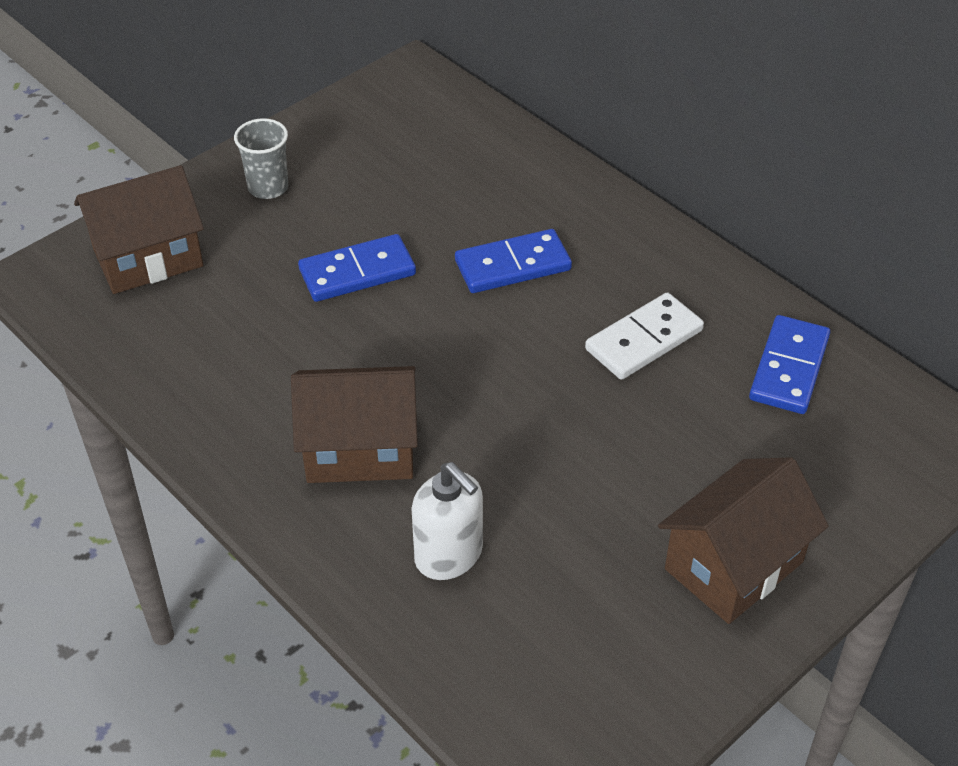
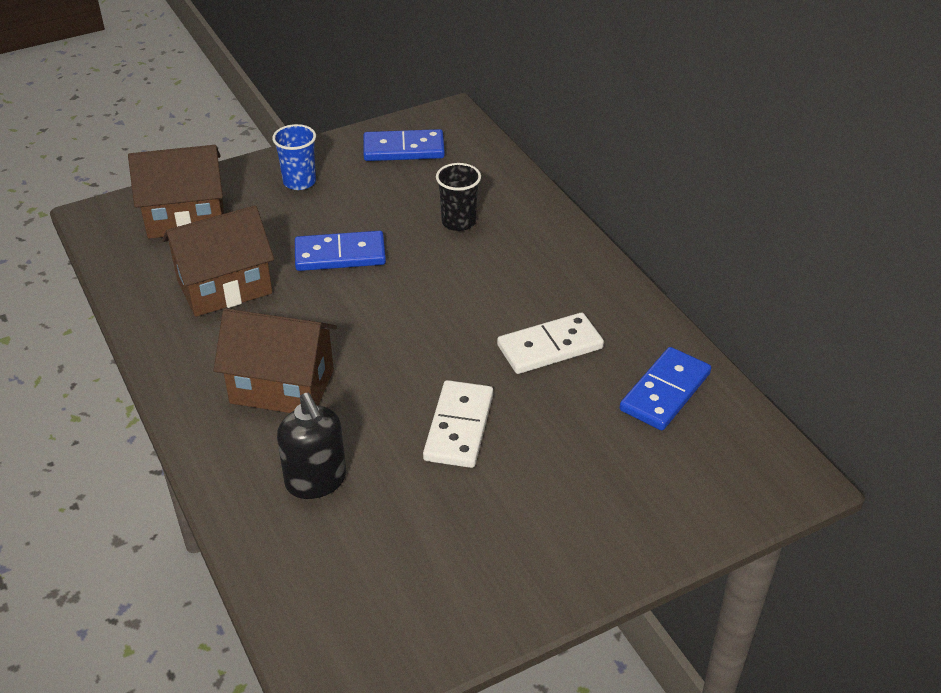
camera: 15 degrees right, 5 degrees down
grey cup [234,118,288,199] -> blue cup [272,124,316,190]
white soap dispenser [411,462,483,580] -> black soap dispenser [277,393,346,499]
blue domino [455,229,572,293] -> blue domino moved to [363,129,445,161]
brown house [658,457,829,624] -> brown house moved to [162,205,274,317]
none -> white domino [423,380,493,468]
none -> black cup [436,163,481,231]

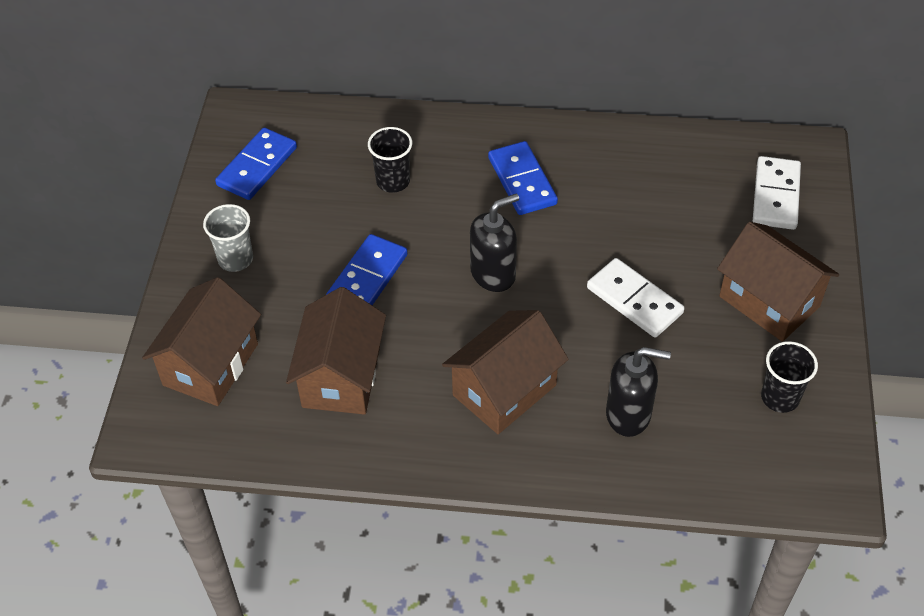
camera: 55 degrees left, 10 degrees up
blue cup [272,124,316,190] -> grey cup [203,204,253,272]
white domino [497,313,604,374] -> white domino moved to [753,156,801,230]
blue domino [620,347,711,430] -> blue domino moved to [488,141,558,215]
none -> black soap dispenser [470,193,519,292]
none -> brown house [717,222,839,342]
none -> black cup [761,341,818,413]

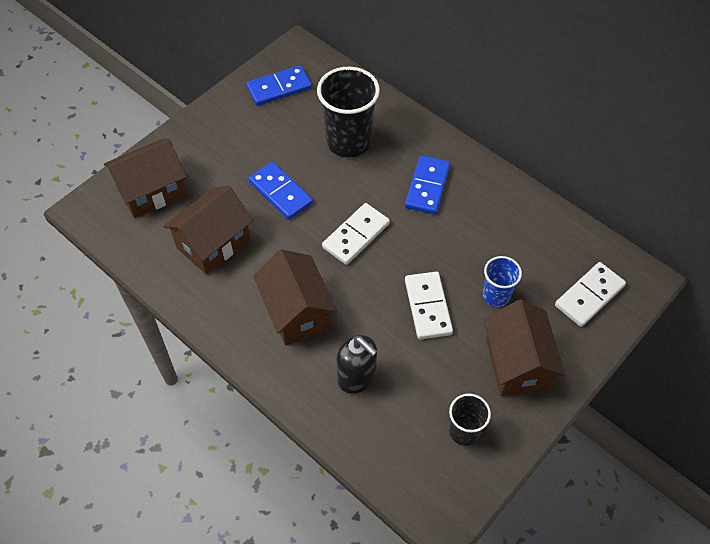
camera: 35 degrees right, 5 degrees up
grey cup [203,204,253,272] -> none
blue domino [326,234,408,305] -> blue domino turned 75 degrees clockwise [248,162,313,220]
black cup [368,127,412,193] -> black cup [317,67,380,157], size x1.82
brown house [442,310,569,434] -> brown house turned 75 degrees clockwise [253,249,337,346]
black soap dispenser [470,193,519,292] -> white domino [322,203,390,265]
none -> blue cup [483,256,522,307]

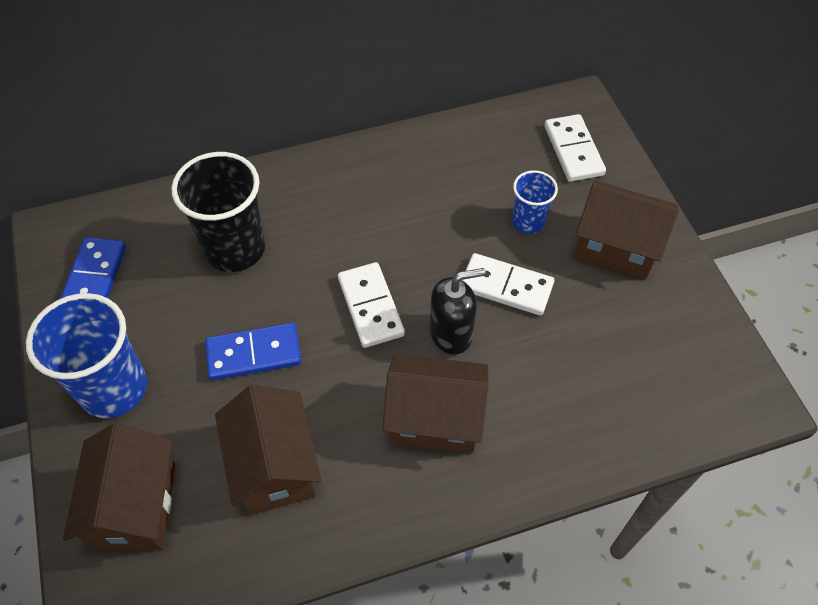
camera: 60 degrees left, 0 degrees up
black soap dispenser [336,335,377,394] -> black soap dispenser moved to [430,268,485,355]
blue domino [405,155,450,215] -> none
black cup [449,394,491,446] -> none
none -> blue cup [26,293,147,418]

